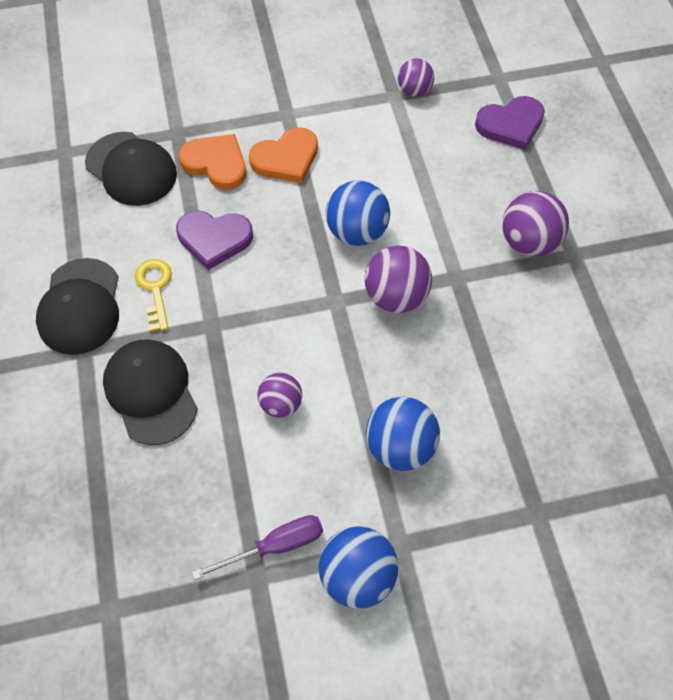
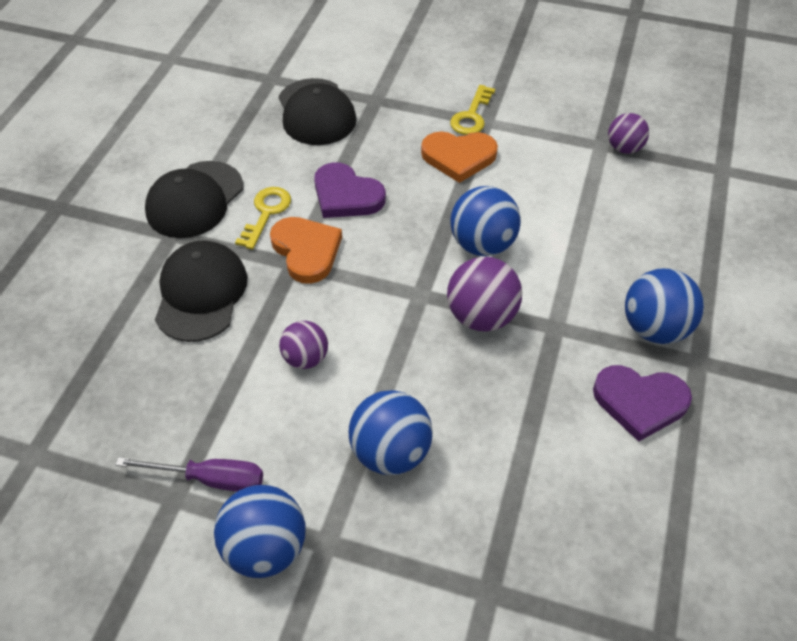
camera: 30 degrees right, 10 degrees down
orange heart [179,134,246,190] -> orange heart moved to [270,217,342,284]
purple heart [475,96,545,150] -> purple heart moved to [593,365,692,442]
purple ball [502,191,569,257] -> blue ball [625,268,704,344]
none -> yellow key [450,85,495,135]

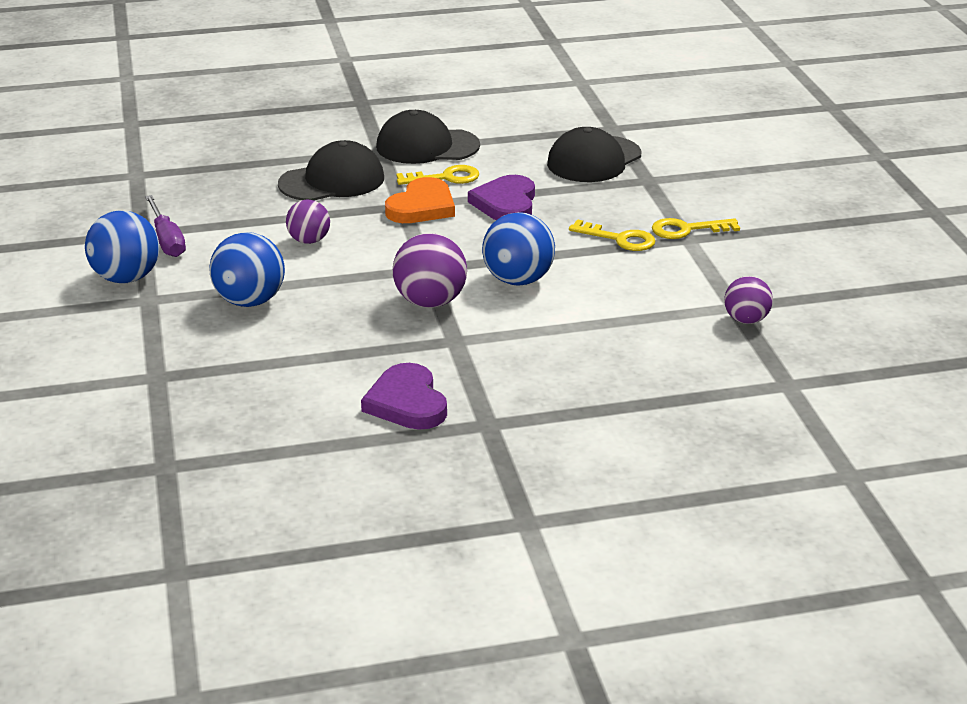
camera: 60 degrees right, 20 degrees down
orange heart [421,131,498,183] -> yellow key [569,219,655,251]
blue ball [625,268,704,344] -> none

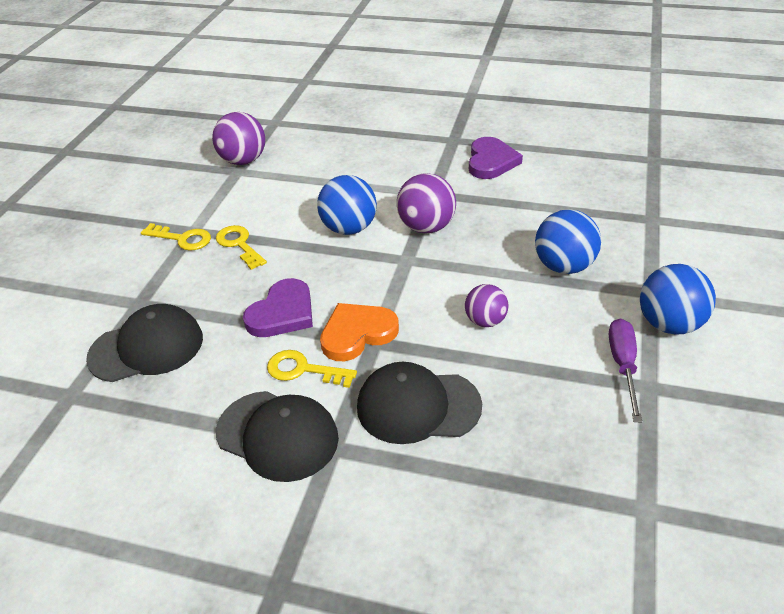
camera: 150 degrees left, 10 degrees up
purple ball [724,276,773,324] -> purple ball [212,112,265,165], size x1.58

